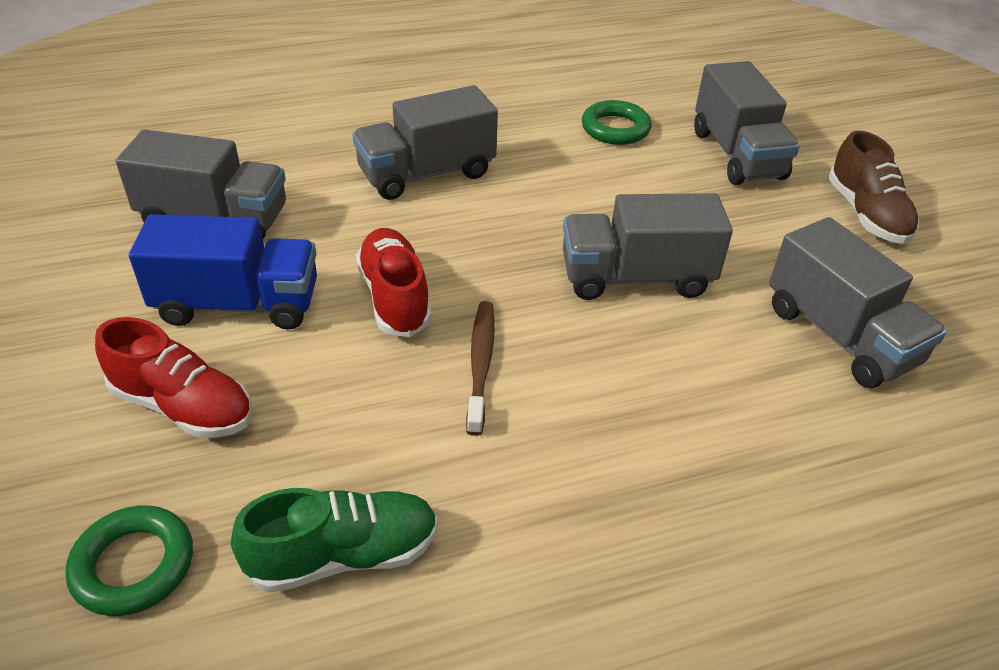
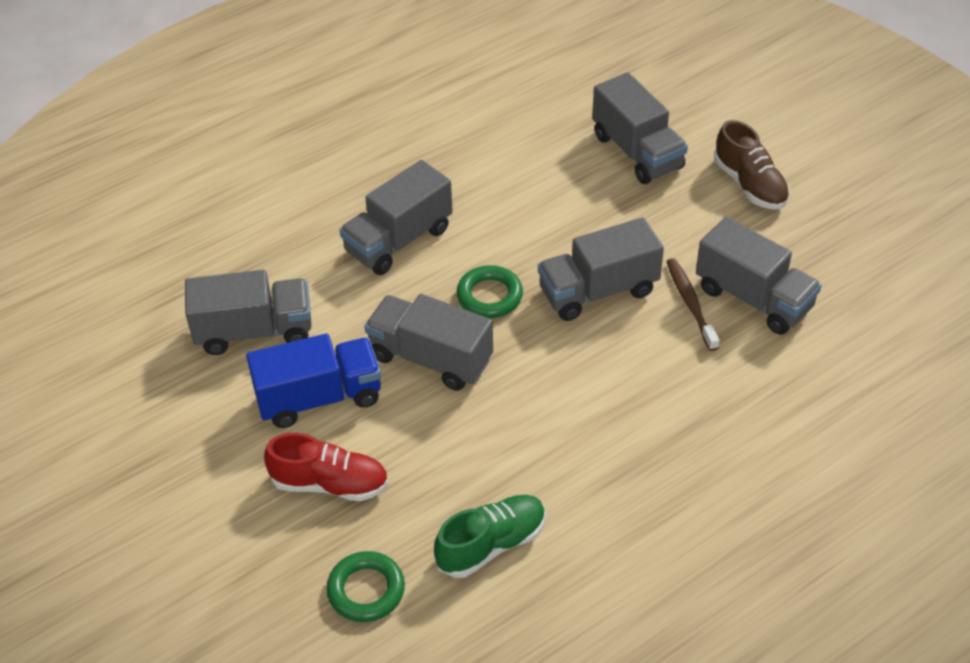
camera: 15 degrees left, 5 degrees up
red shoe [356,228,432,337] -> grey truck [365,294,493,391]
brown toothbrush [466,301,495,436] -> brown toothbrush moved to [666,258,720,351]
green ring [582,100,652,145] -> green ring moved to [456,265,523,318]

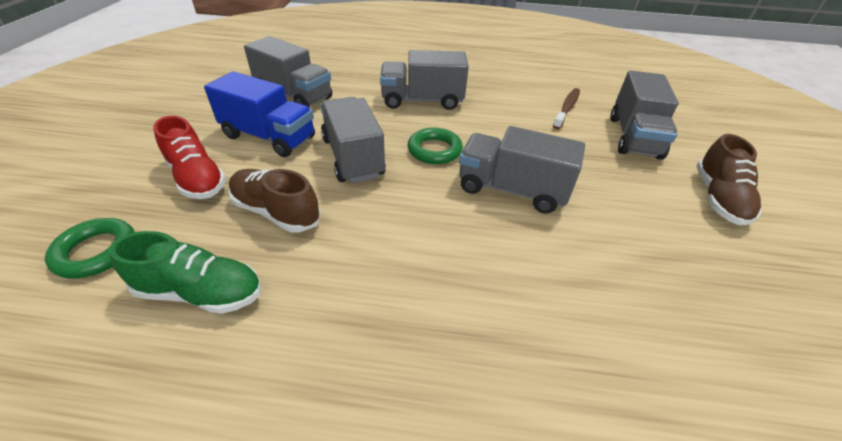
camera: 40 degrees right, 5 degrees down
brown toothbrush [666,258,720,351] -> brown toothbrush moved to [553,88,580,129]
grey truck [696,217,822,335] -> none
none -> brown shoe [228,169,321,233]

